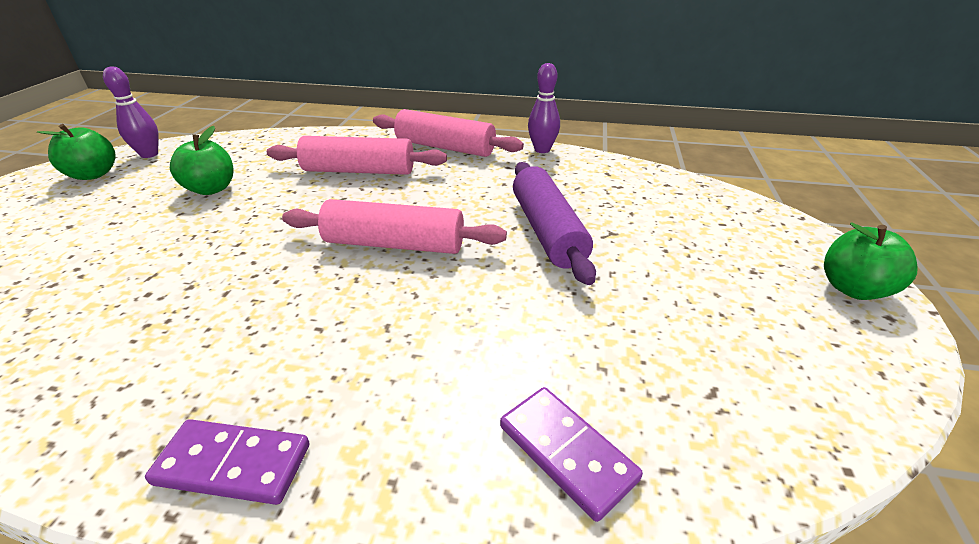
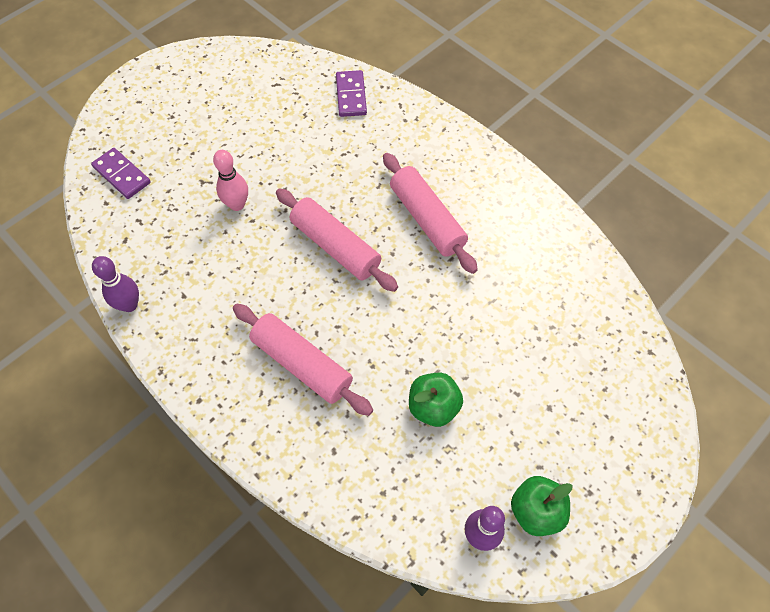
camera: 145 degrees left, 25 degrees up
purple domino [145,419,309,505] -> purple domino moved to [91,148,151,199]
pink rolling pin [373,109,524,157] -> pink rolling pin moved to [383,153,478,274]
purple rolling pin [513,162,596,285] -> pink bowling pin [213,150,248,211]
green apple [824,222,918,300] -> none

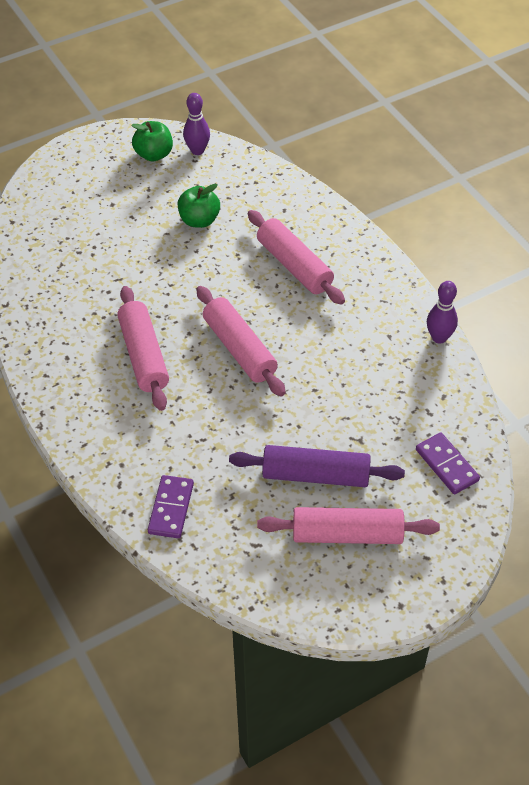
camera: 165 degrees left, 10 degrees down
pink bowling pin [213,150,248,211] -> none
none -> purple rolling pin [229,445,405,487]
none -> pink rolling pin [257,507,440,544]

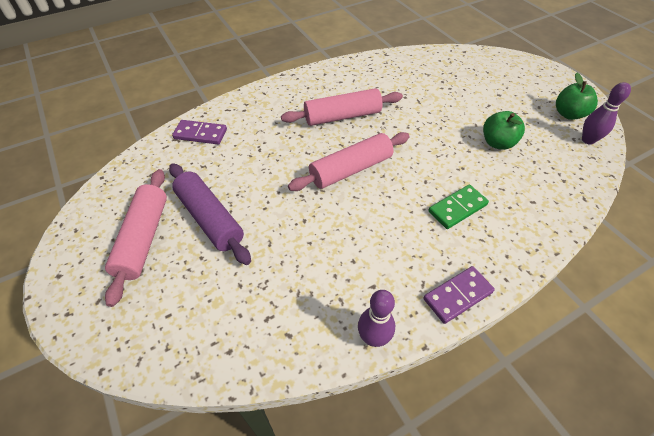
camera: 90 degrees right, 0 degrees up
purple rolling pin [229,445,405,487] -> purple rolling pin turned 45 degrees counterclockwise [169,163,251,265]
pink rolling pin [248,210,345,305] -> green domino [428,185,489,229]
purple domino [416,433,480,494] -> purple domino moved to [423,266,495,324]

